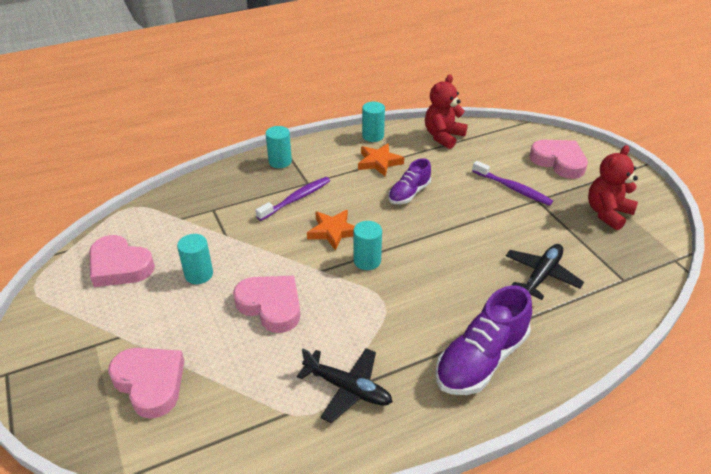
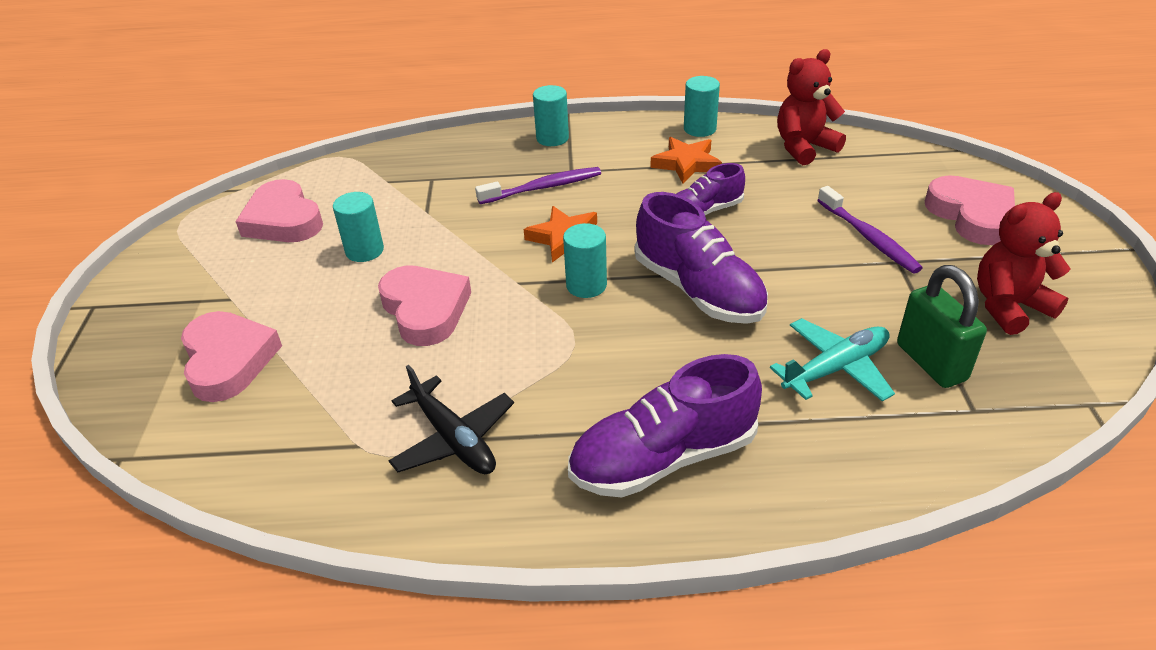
camera: 25 degrees right, 0 degrees up
black plane [506,244,584,300] -> turquoise plane [770,318,895,402]
none -> purple shoe [635,192,768,324]
none -> green padlock [897,265,987,388]

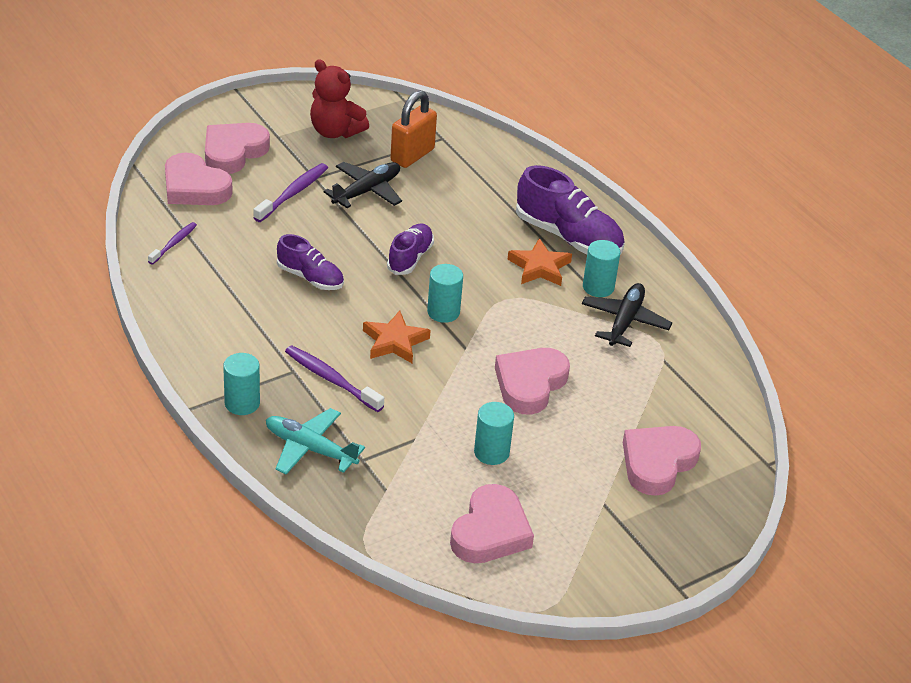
camera: 125 degrees left, 0 degrees up
purple shoe [635,192,768,324] -> purple shoe [387,223,434,275], size x0.60
orange star [651,137,722,184] -> orange star moved to [507,238,572,286]
turquoise cylinder [684,76,720,137] -> turquoise cylinder moved to [583,240,620,297]
turquoise plane [770,318,895,402] -> turquoise plane moved to [266,408,365,474]
red teddy bear [777,49,846,165] -> purple toothbrush [148,222,197,264]
green padlock [897,265,987,388] -> orange padlock [390,91,437,168]
none -> pink heart [165,153,233,205]
none -> black plane [324,162,402,208]

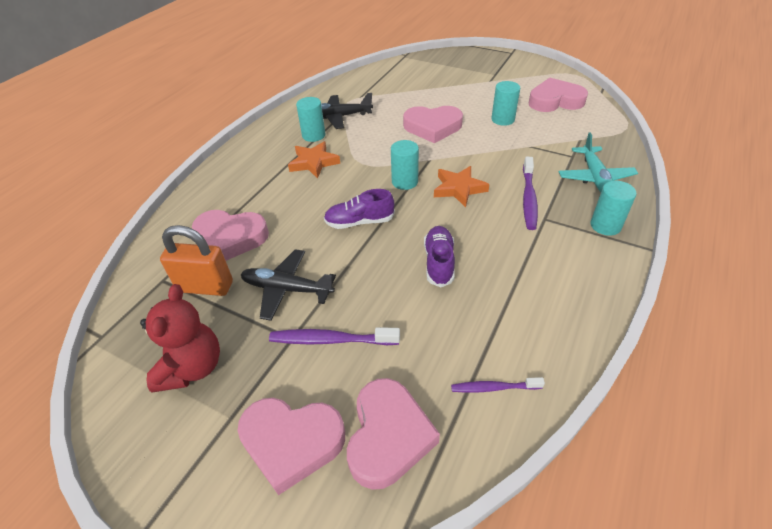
camera: 115 degrees left, 5 degrees up
purple shoe [516,165,625,255] -> none
pink heart [623,426,701,496] -> pink heart moved to [192,210,269,261]

